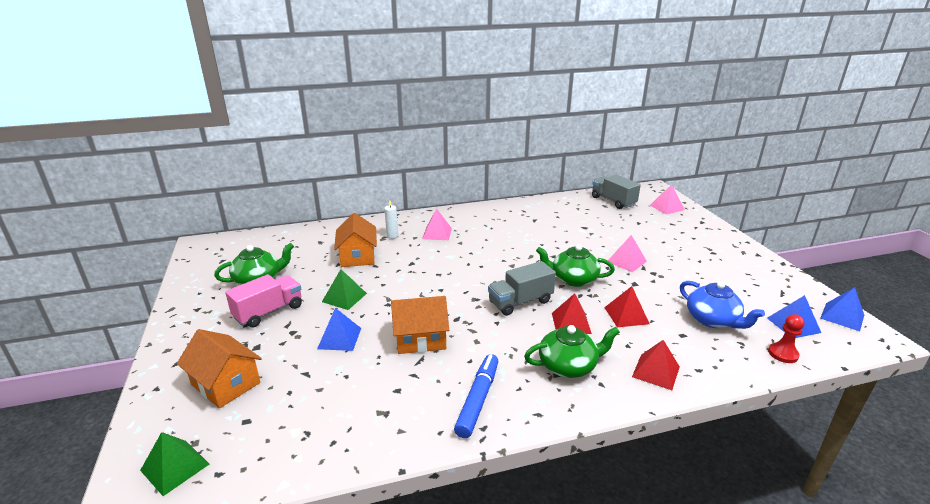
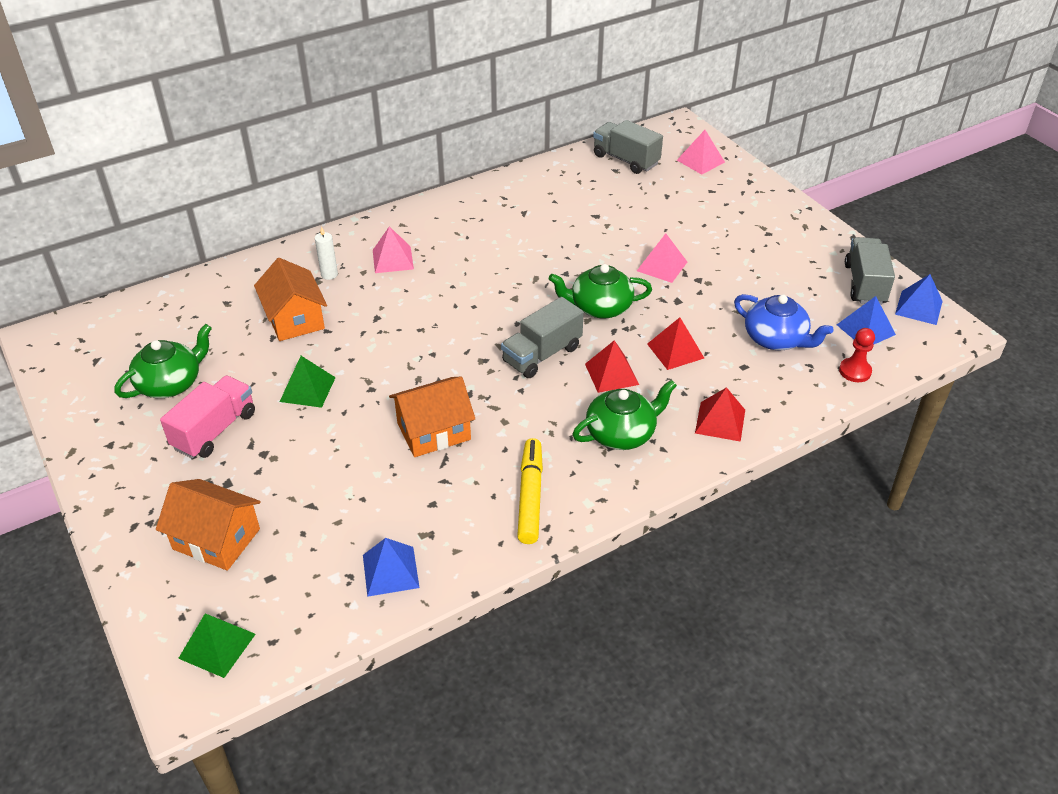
camera: 15 degrees left, 15 degrees up
blue pyramid [317,308,361,351] -> blue pyramid moved to [363,538,420,597]
blue marker [454,354,498,438] -> yellow marker [517,438,543,544]
none -> grey truck [845,237,895,305]

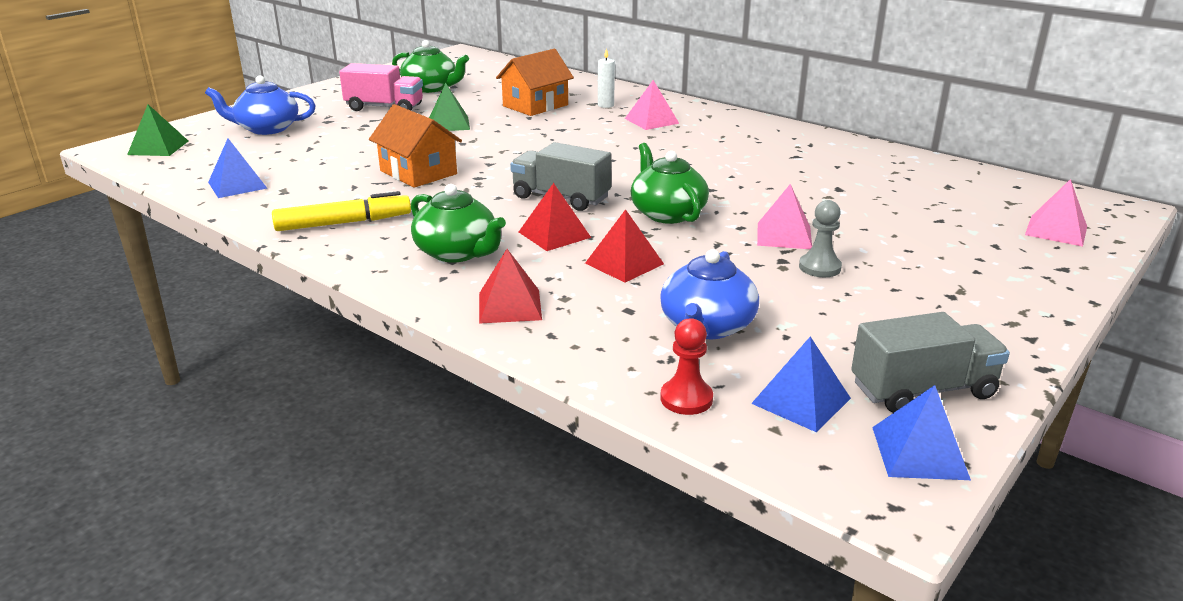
camera: 70 degrees right, 15 degrees down
orange house [156,479,261,571] -> blue teapot [205,75,316,135]
grey truck [593,120,663,174] -> none
none -> grey pawn [799,200,842,277]

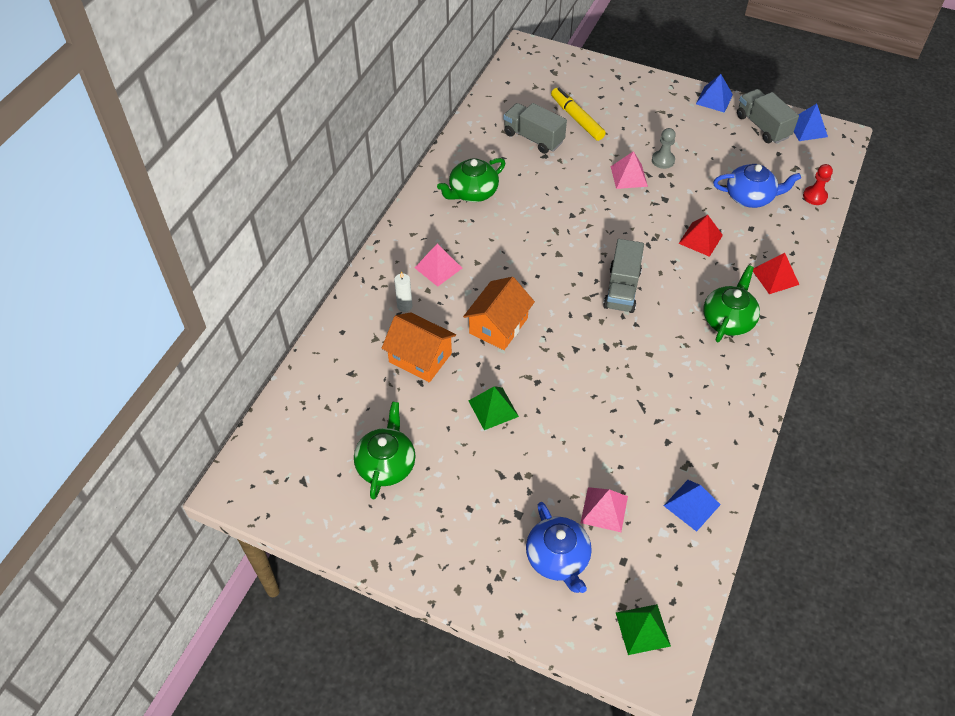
camera: 105 degrees left, 25 degrees up
yellow marker [272,191,411,231] -> yellow marker moved to [551,88,606,141]
pink truck [339,63,423,111] -> none
orange house [369,104,462,188] -> orange house moved to [463,277,535,350]
red pyramid [519,183,591,251] -> none
green teapot [631,143,709,224] -> green teapot moved to [437,158,505,202]
blue pyramid [751,337,851,432] -> blue pyramid moved to [696,74,733,113]
pink pyramid [1025,179,1087,247] -> pink pyramid moved to [581,487,628,532]
none -> grey truck [503,103,567,154]

